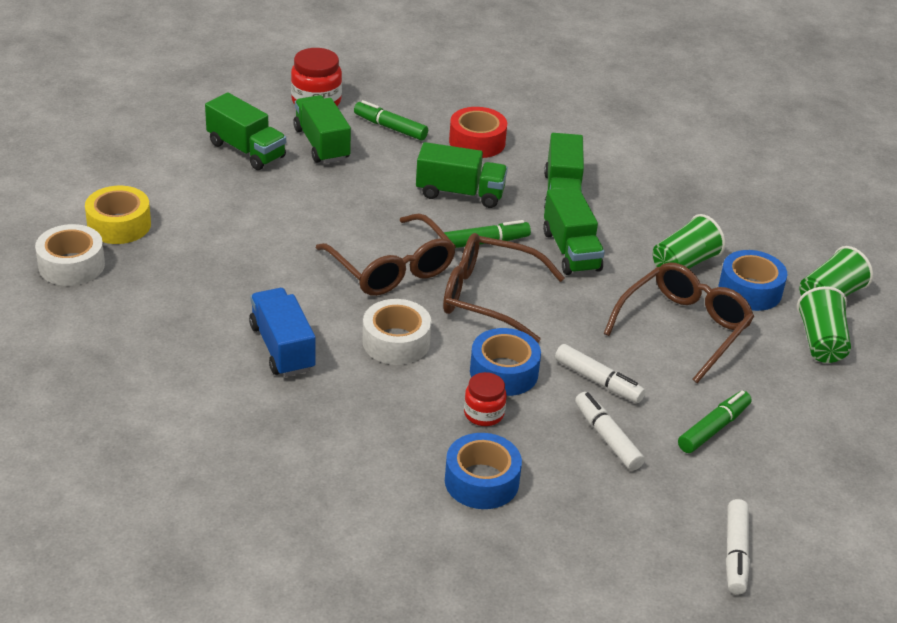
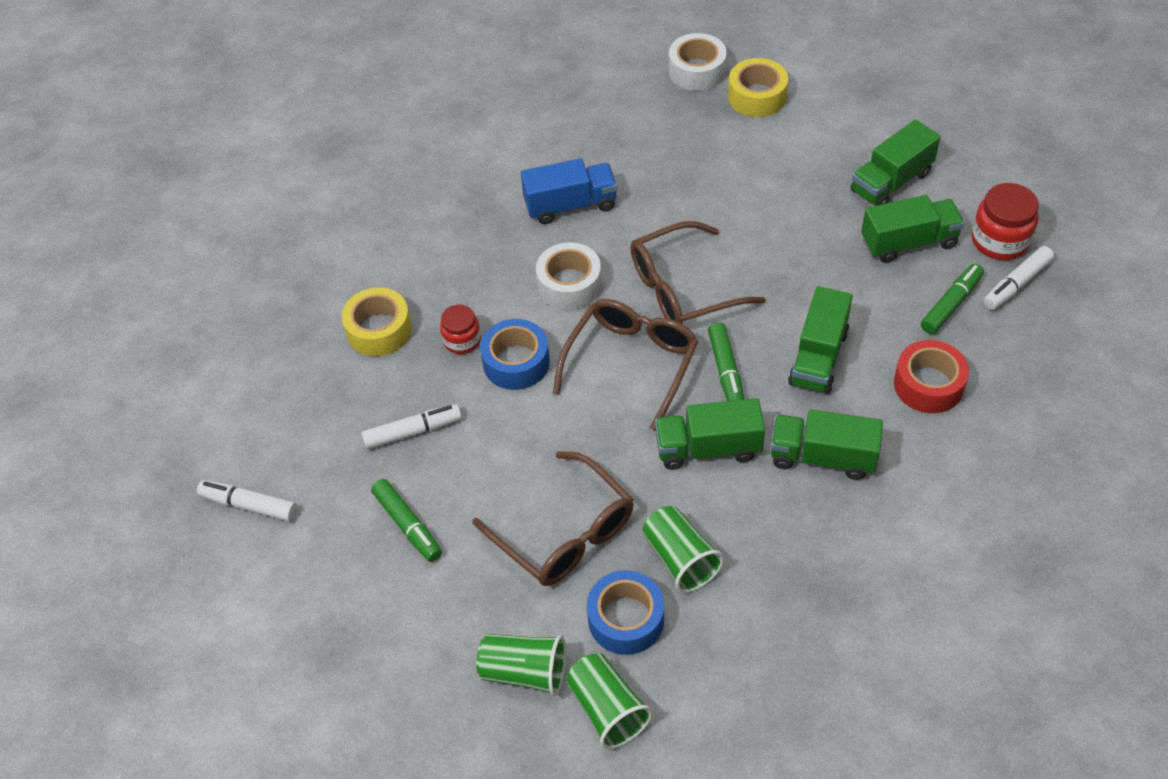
camera: 105 degrees right, 15 degrees up
blue tape [445,433,522,509] -> yellow tape [342,287,412,356]
white marker [555,344,646,403] -> white marker moved to [983,246,1054,310]

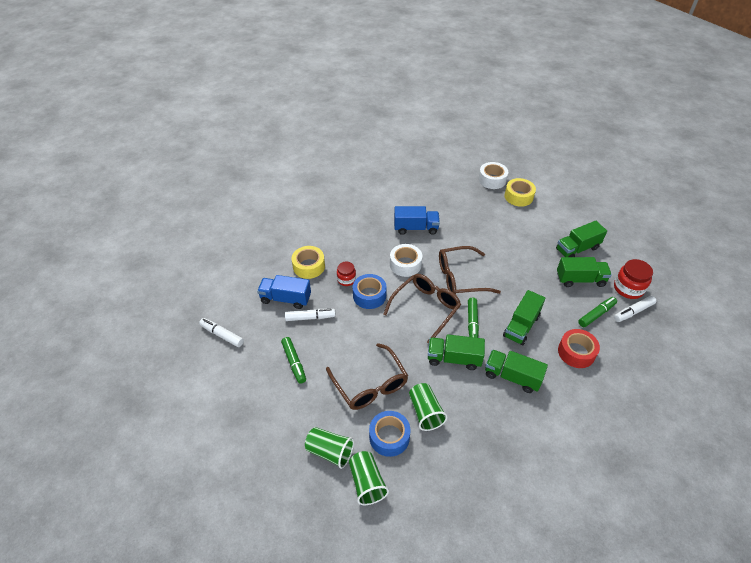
camera: 10 degrees right, 5 degrees down
none -> blue truck [257,275,311,309]

